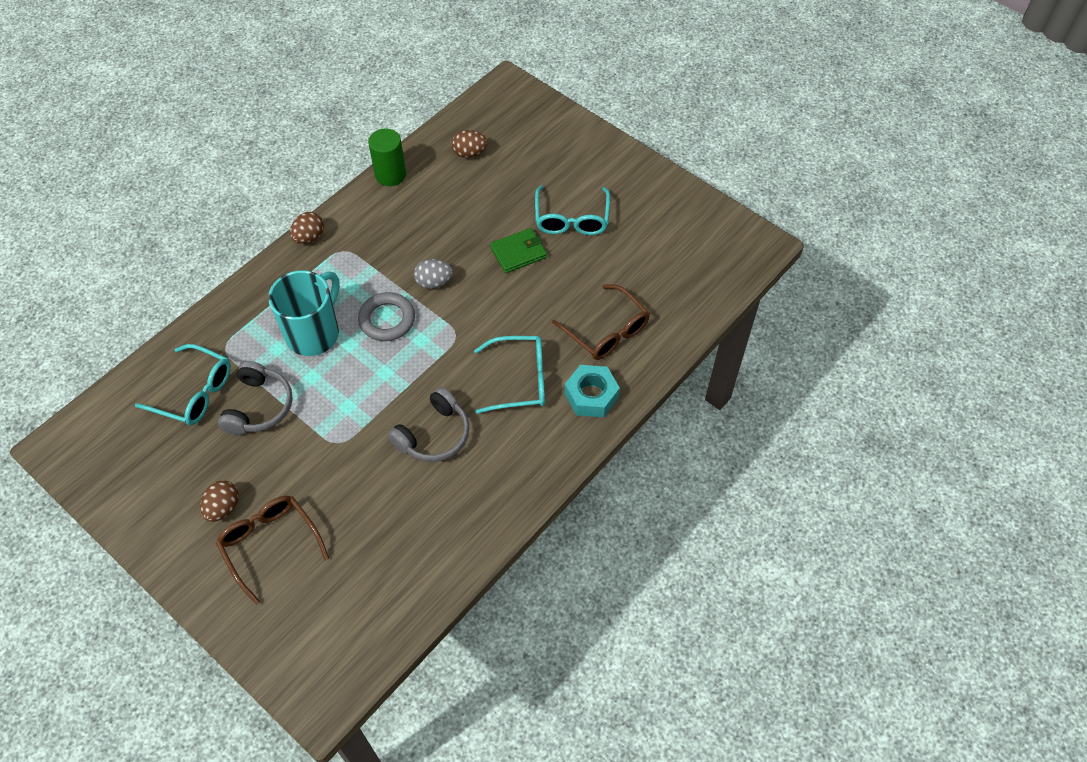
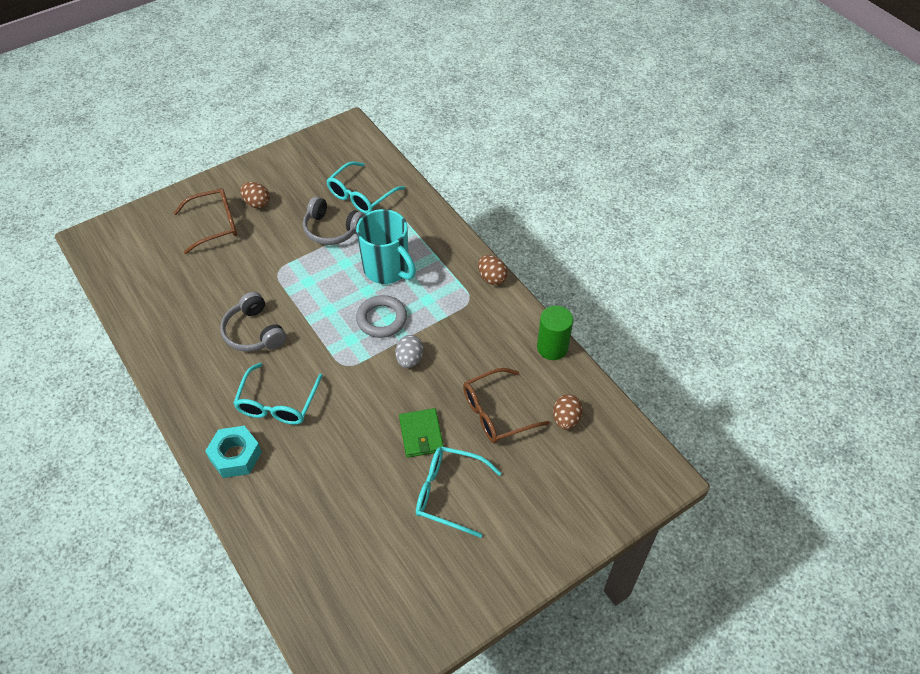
camera: 105 degrees right, 5 degrees down
brown glasses [552,284,650,360] -> brown glasses moved to [463,368,550,443]

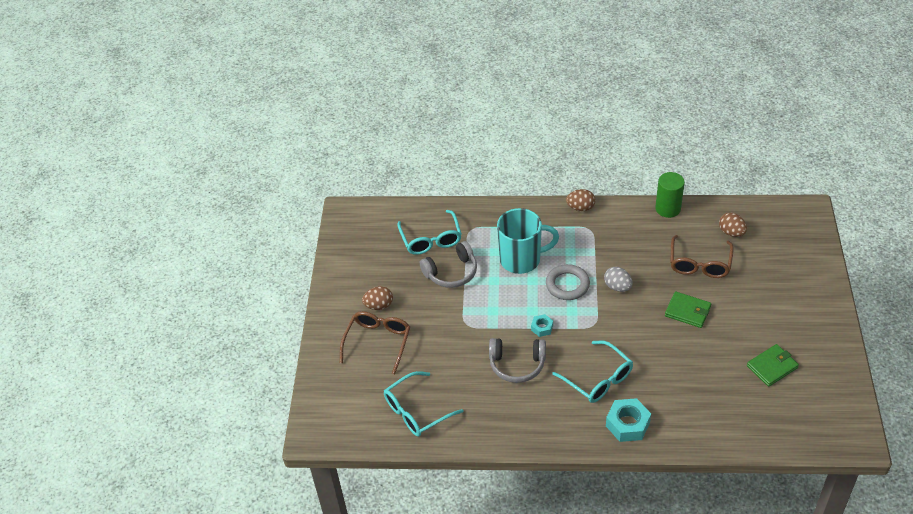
camera: 50 degrees left, 5 degrees down
turquoise glasses [416,446,502,538] -> turquoise glasses moved to [384,371,464,437]
none -> turquoise nut [531,314,553,337]
none -> green wallet [747,344,799,387]

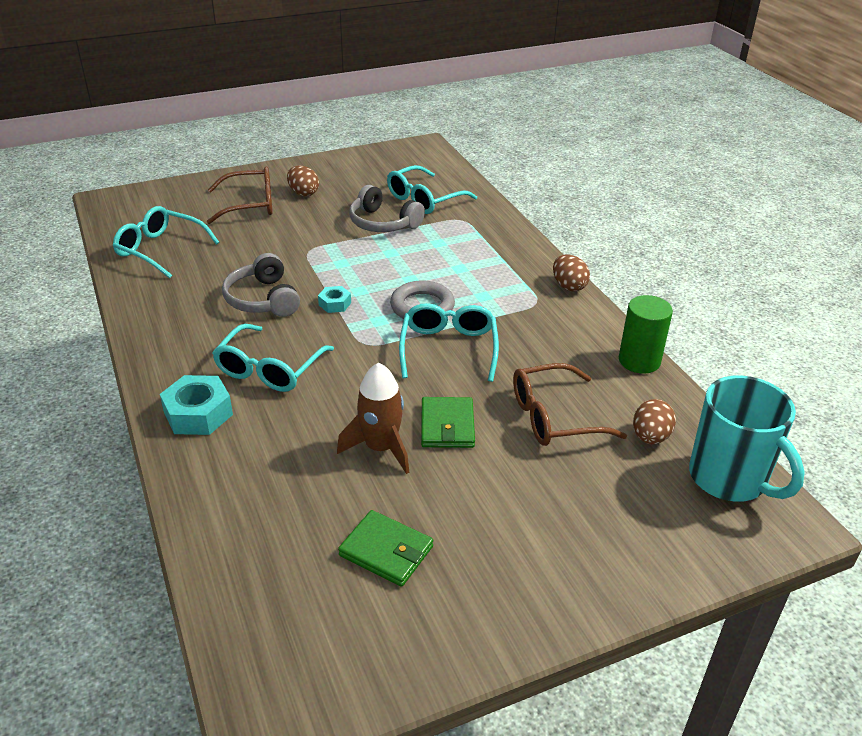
camera: 60 degrees right, 10 degrees down
turquoise mug [497,208,559,274] -> turquoise mug moved to [689,376,805,502]
grey egg [604,267,633,292] -> turquoise glasses [399,303,499,382]
none -> brown rocket [337,363,409,474]

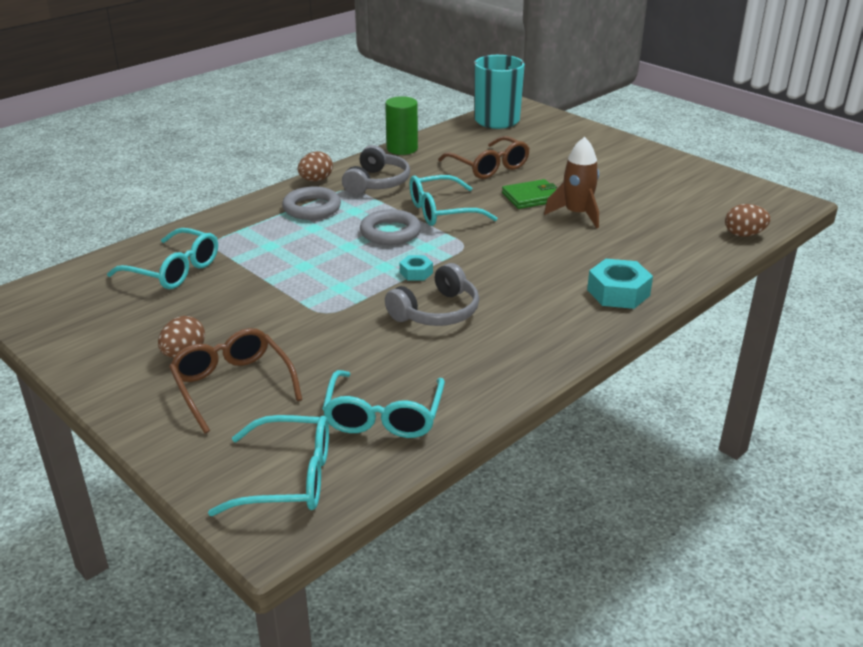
camera: 110 degrees left, 5 degrees down
turquoise glasses [212,324,334,392] -> turquoise glasses moved to [208,415,329,516]
green wallet [338,510,433,587] -> none
grey headphones [349,185,425,232] -> grey headphones moved to [342,145,410,195]
brown egg [633,399,676,444] -> brown egg moved to [725,204,771,237]
none -> grey ring [282,186,341,220]

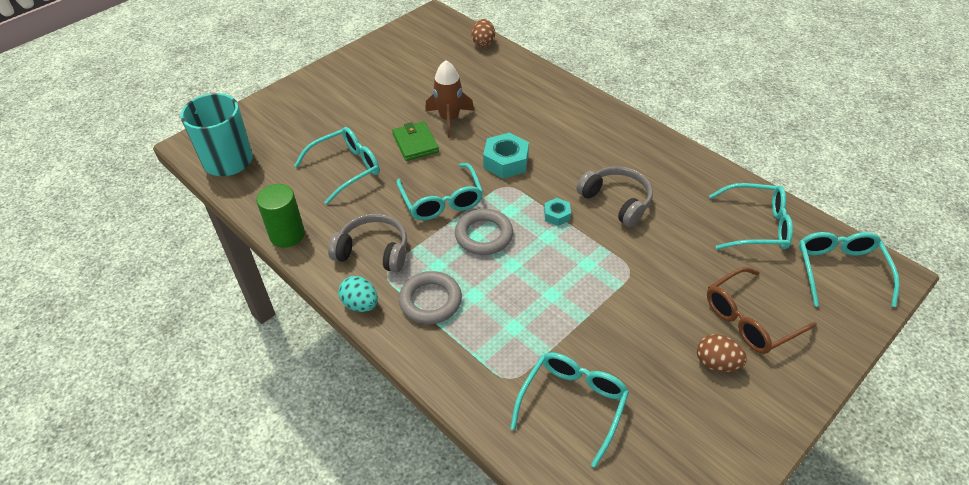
camera: 90 degrees left, 15 degrees up
brown egg [298,151,333,182] -> turquoise egg [338,276,378,312]
brown glasses [438,136,530,179] -> turquoise glasses [294,127,380,204]
turquoise nut [587,259,653,309] -> turquoise nut moved to [483,132,529,179]

